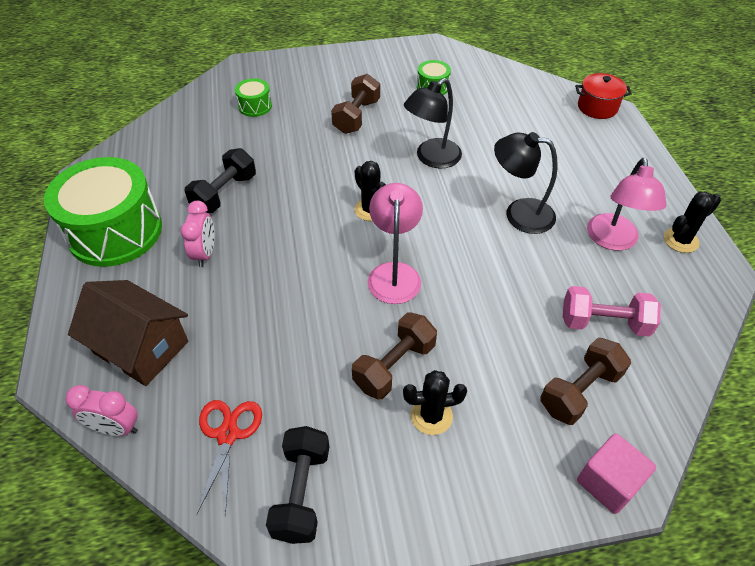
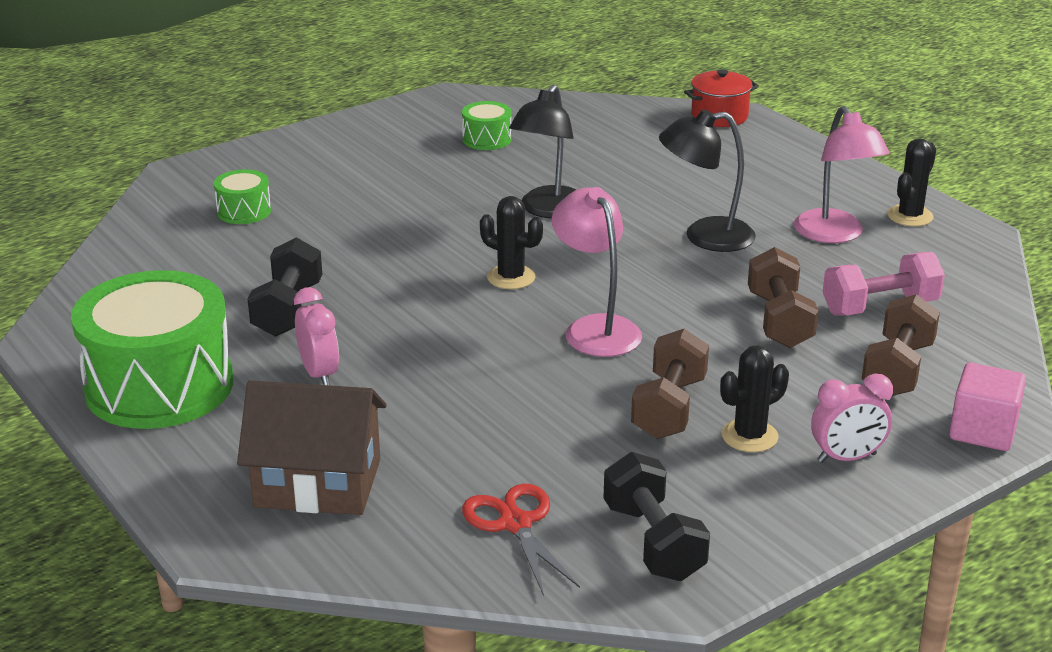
camera: 25 degrees left, 20 degrees down
pink clock [65,385,138,436] -> pink clock moved to [811,374,893,463]
brown dumbbell [331,74,380,134] -> brown dumbbell moved to [748,247,818,348]

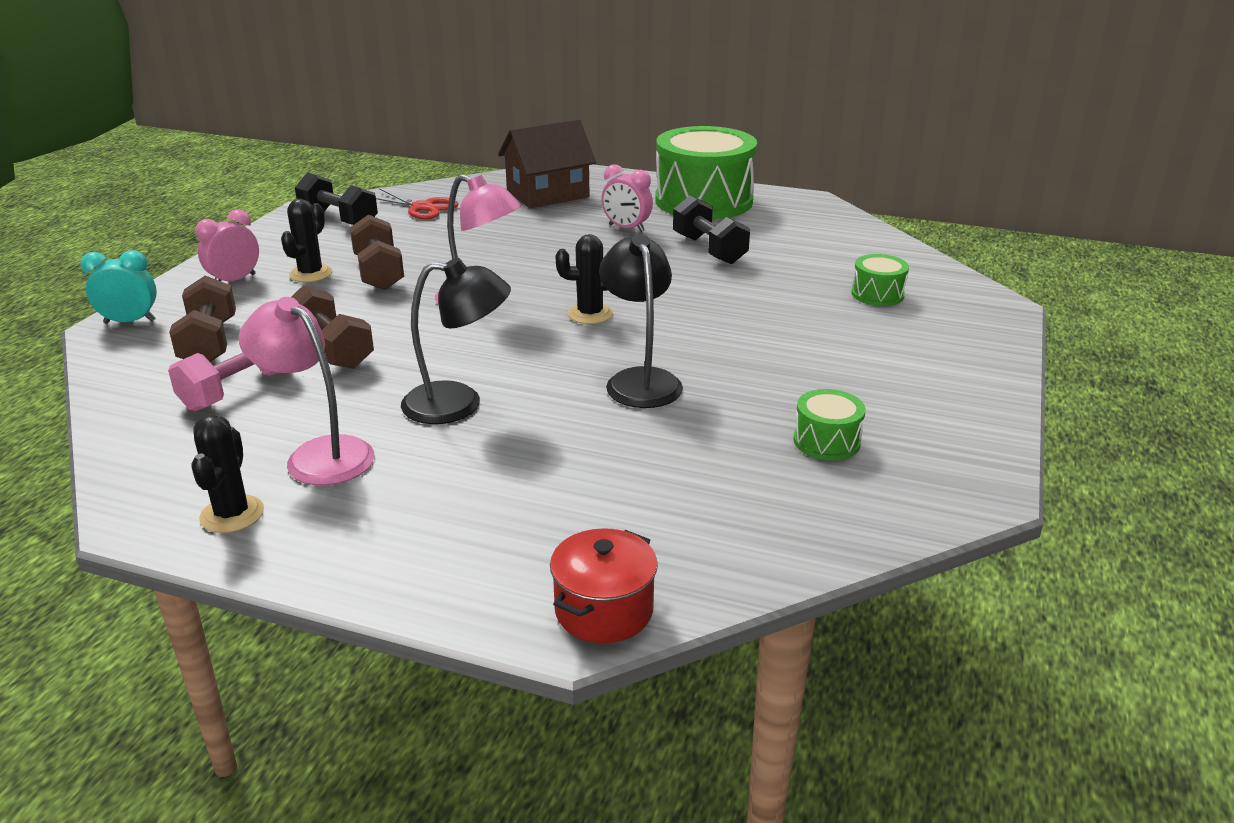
camera: 145 degrees right, 0 degrees up
black lamp [659,109,756,252] -> black lamp turned 45 degrees clockwise [401,258,511,424]
pink cube [949,363,1026,451] -> turquoise clock [81,250,157,324]

